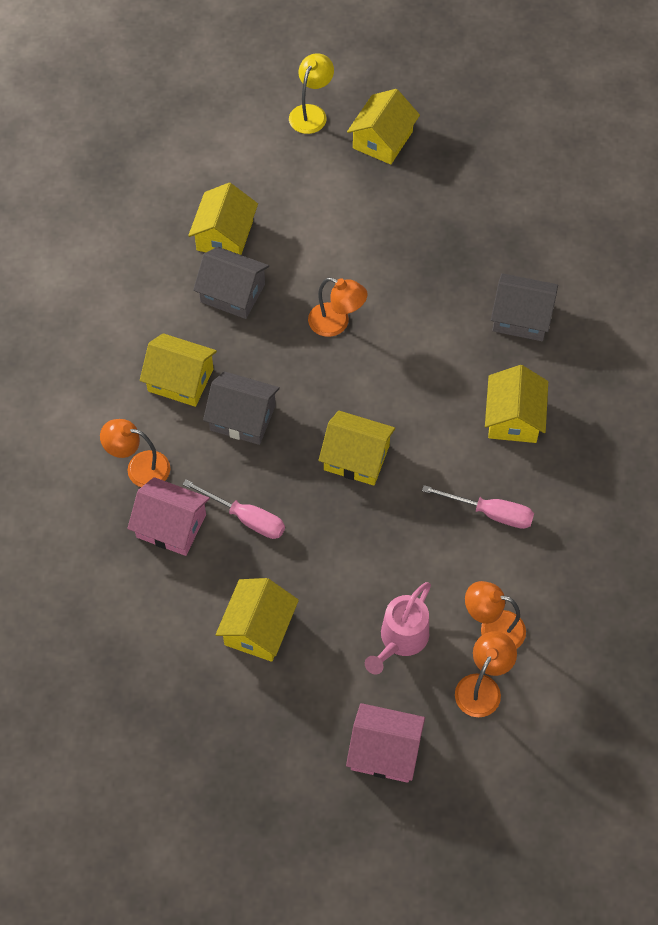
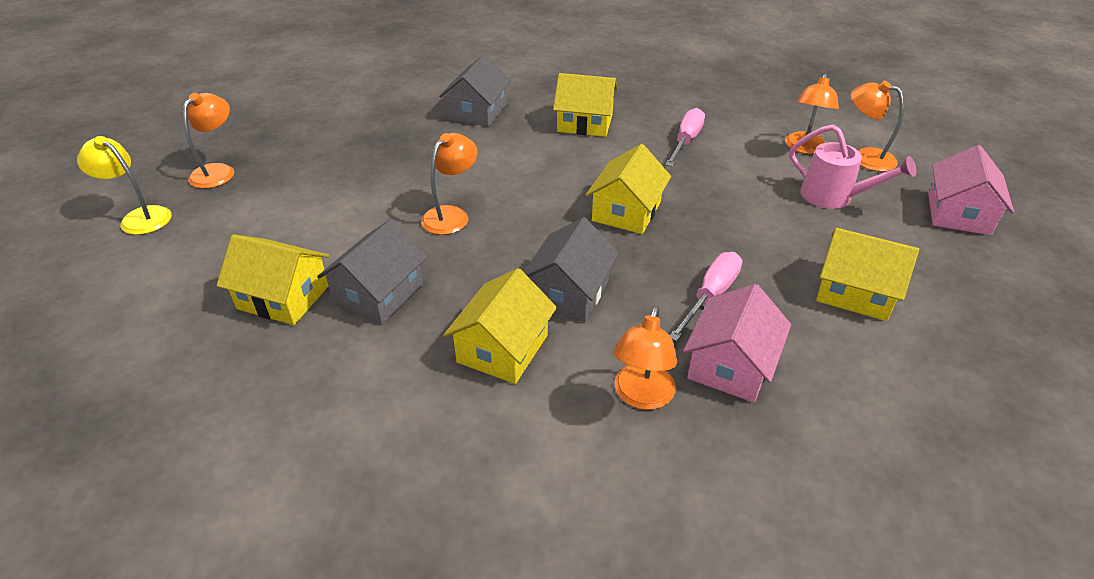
camera: 85 degrees left, 20 degrees down
yellow house [347,89,420,165] -> orange lamp [183,93,234,189]

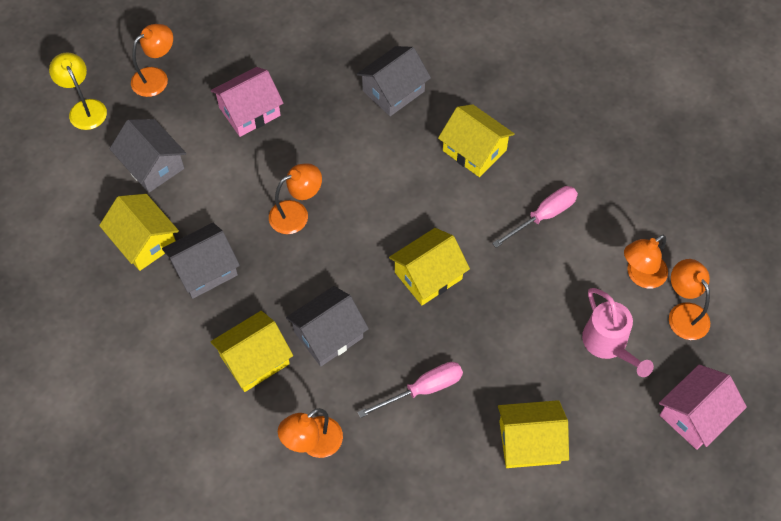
camera: 30 degrees right, 20 degrees up
pink house [683,284,791,403] -> pink house moved to [211,67,283,137]
yellow house [816,228,919,321] -> yellow house turned 60 degrees counterclockwise [498,400,569,468]
none -> grey house [110,119,186,193]

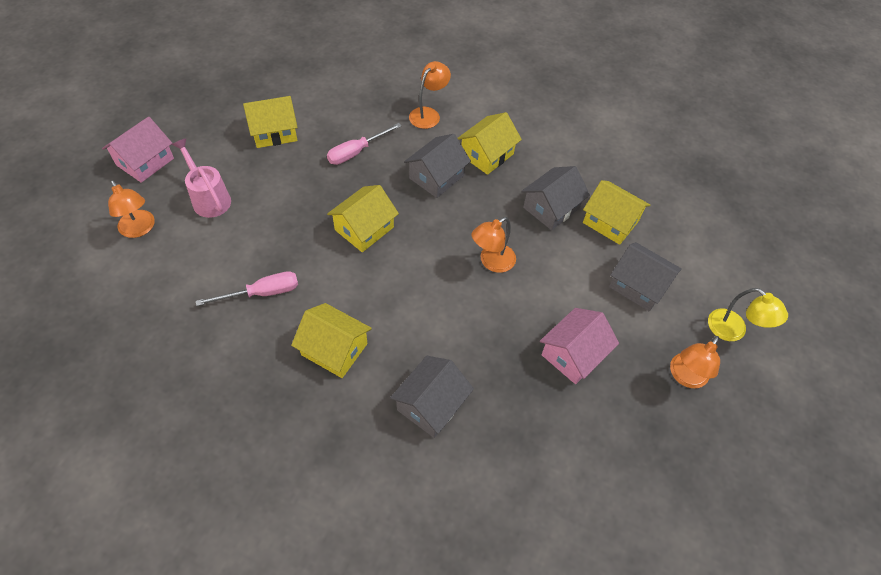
camera: 165 degrees right, 5 degrees down
pink screwdriver [492,186,578,248] -> pink screwdriver turned 150 degrees counterclockwise [196,271,298,306]
orange lamp [624,235,668,289] -> none

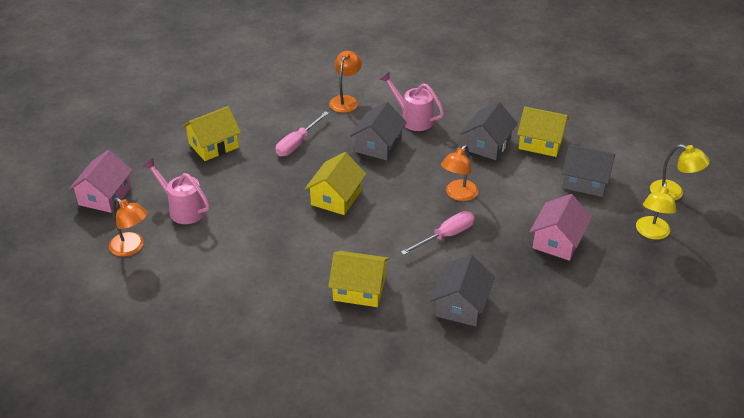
camera: 15 degrees left, 15 degrees down
pink screwdriver [196,271,298,306] -> pink screwdriver moved to [401,211,475,255]
yellow house [457,112,522,175] -> pink watering can [379,72,444,131]
orange lamp [670,336,720,388] -> yellow lamp [636,182,677,240]

